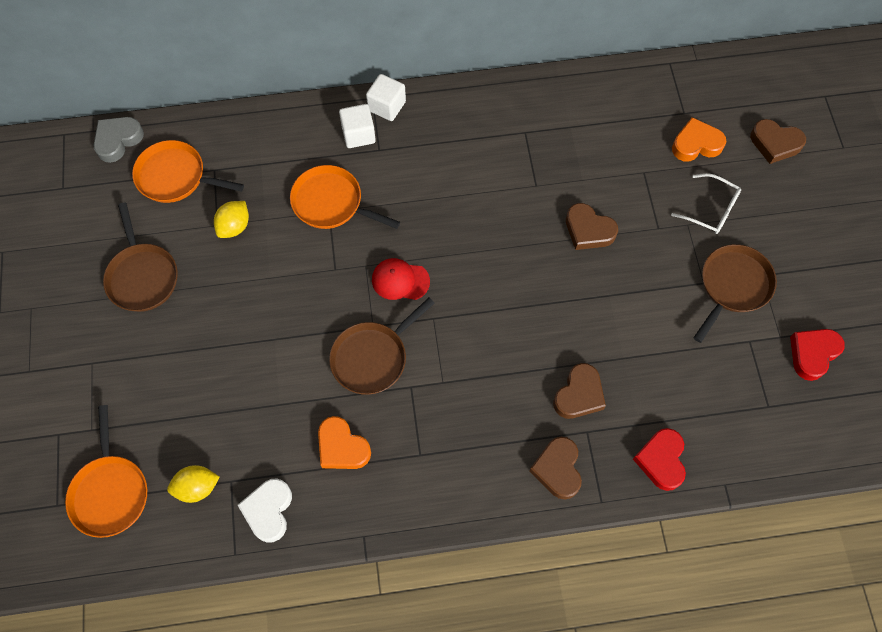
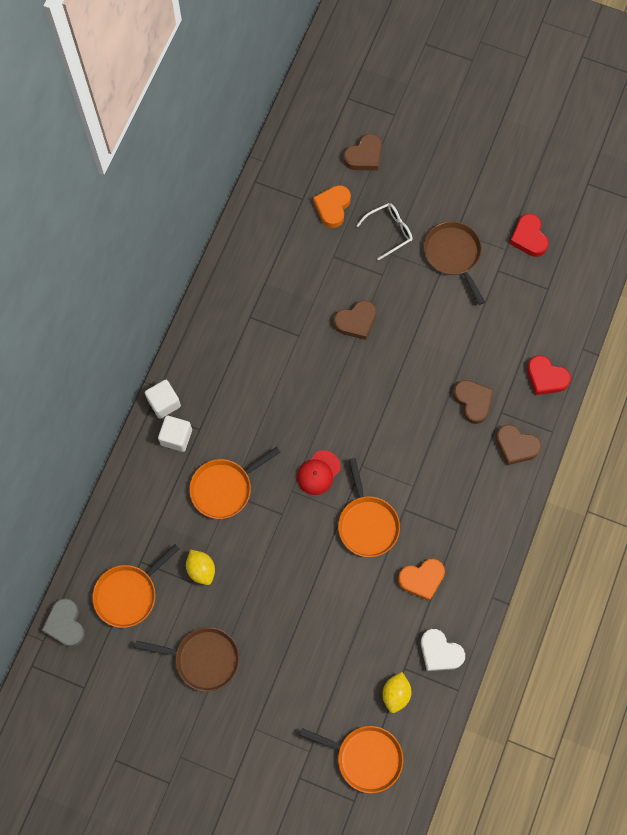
camera: 60 degrees left, 5 degrees up
brown pan [329,298,435,395] -> orange pan [338,458,400,557]

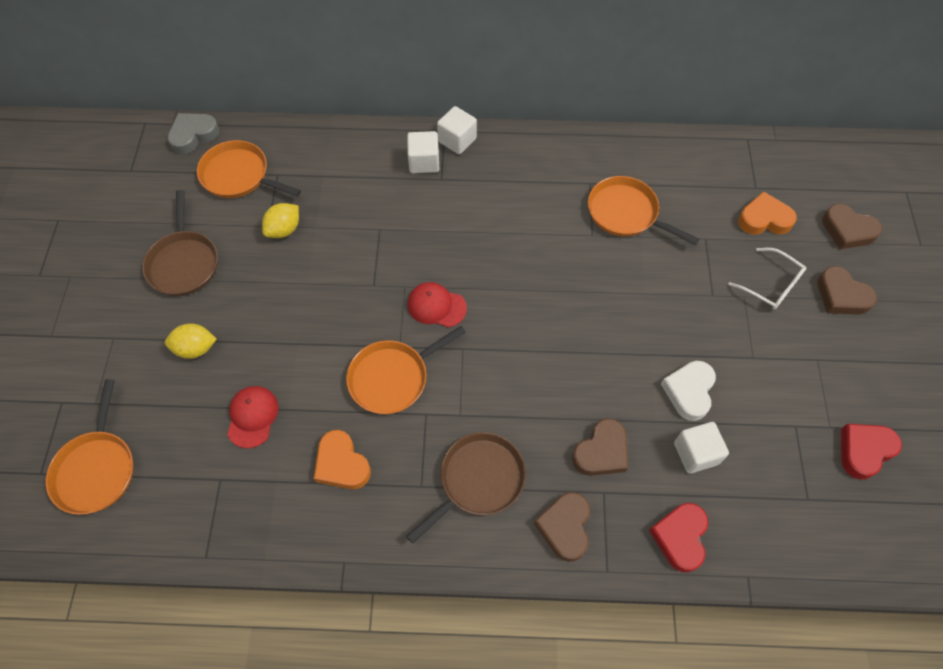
camera: 70 degrees right, 10 degrees down
orange pan [189,447,280,519] -> orange pan moved to [588,176,699,245]
brown heart [334,300,376,340] -> brown heart moved to [817,266,877,315]
yellow lemon [382,672,411,713] -> yellow lemon moved to [165,323,217,359]
white heart [421,629,465,671] -> white heart moved to [661,361,716,421]
brown pan [424,221,485,305] -> brown pan moved to [406,432,526,544]
none -> red cap [227,386,279,448]
none -> white cube [674,422,729,474]

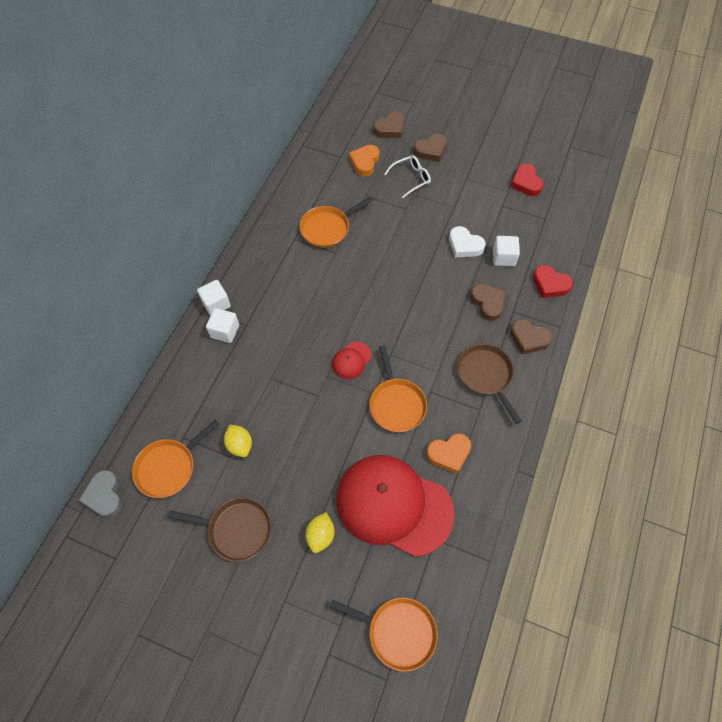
camera: 70 degrees left, 0 degrees up
red cap [227,386,279,448] -> red cap [336,455,454,557], size x2.44

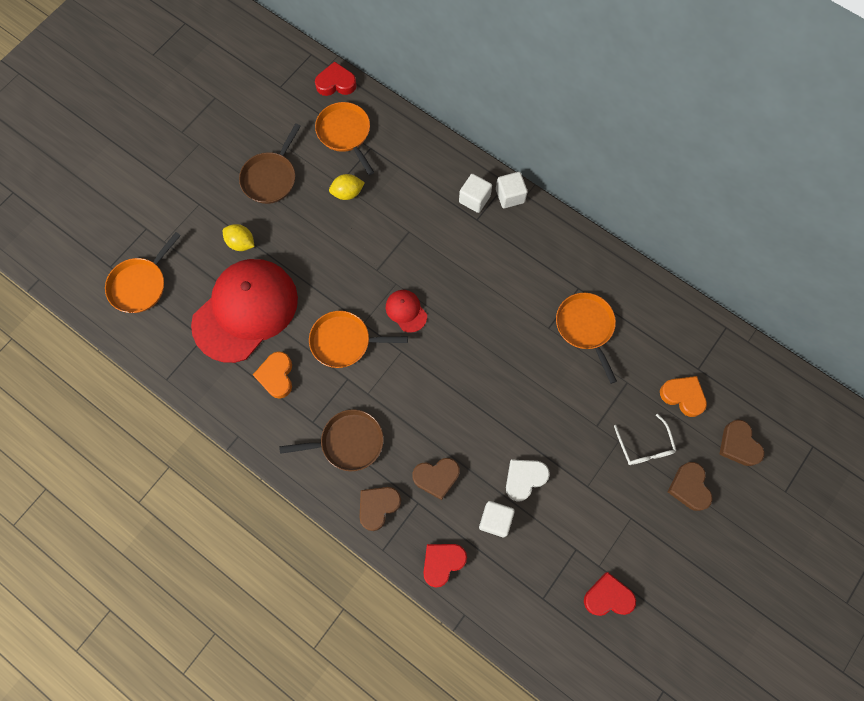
camera: 105 degrees right, 10 degrees up
grey heart [79,470,122,518] -> red heart [315,61,357,96]

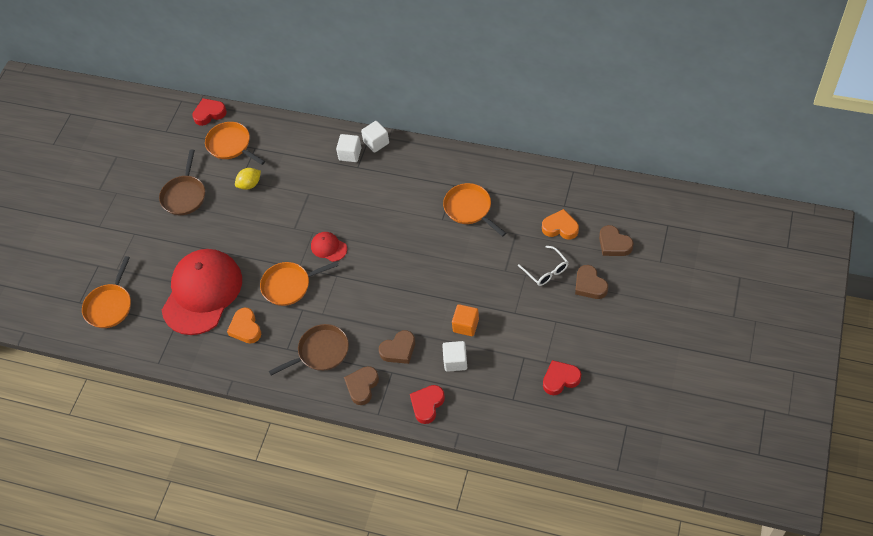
camera: 15 degrees left, 15 degrees down
yellow lemon [223,224,255,251] -> none
white heart [506,459,550,502] -> orange cube [452,304,479,336]

